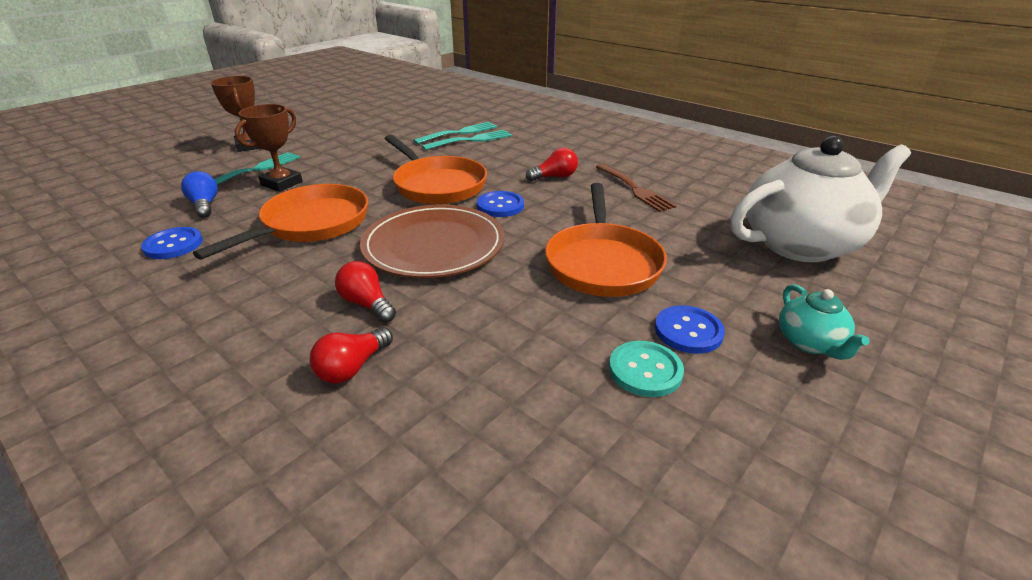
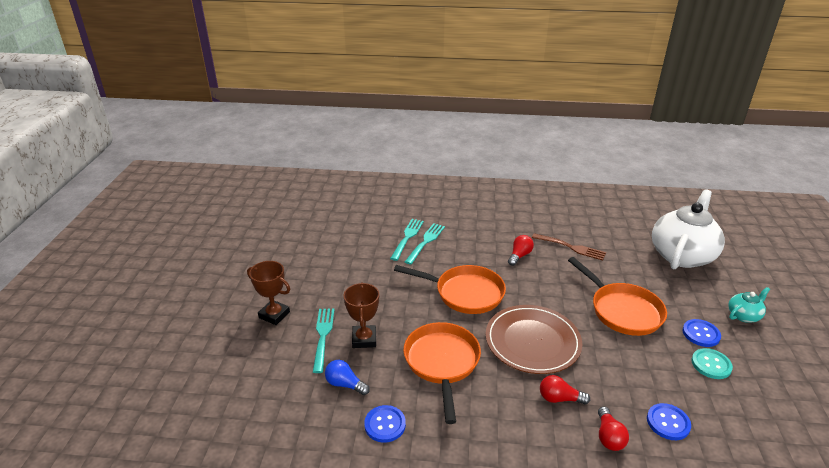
camera: 35 degrees left, 0 degrees up
blue button [477,191,524,217] -> blue button moved to [647,403,691,440]
turquoise teapot [779,284,870,360] -> turquoise teapot turned 75 degrees counterclockwise [728,287,770,323]

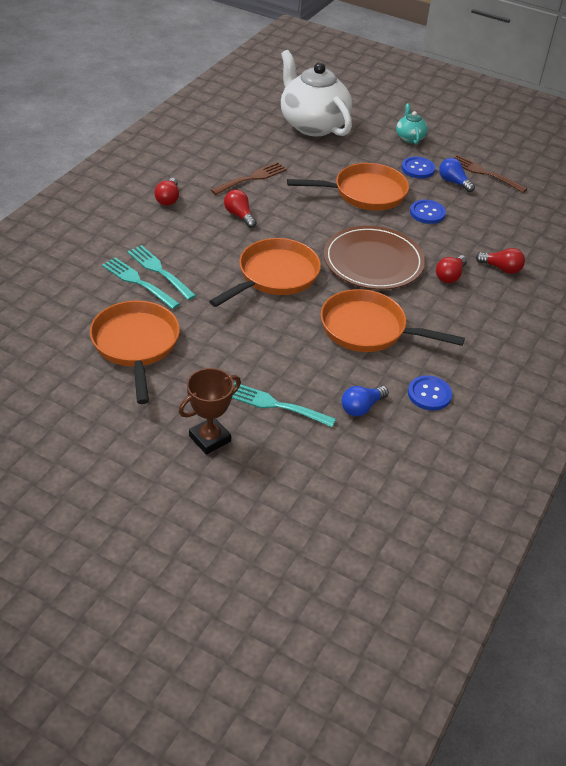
camera: 70 degrees left, 10 degrees up
brown trophy [343,282,379,348] -> none
blue button [647,403,691,440] -> blue button moved to [410,200,446,224]
turquoise button [692,348,733,379] -> blue light bulb [439,158,475,192]
none -> orange pan [90,301,180,404]
none -> red light bulb [154,178,179,206]
none -> brown fork [454,155,528,193]

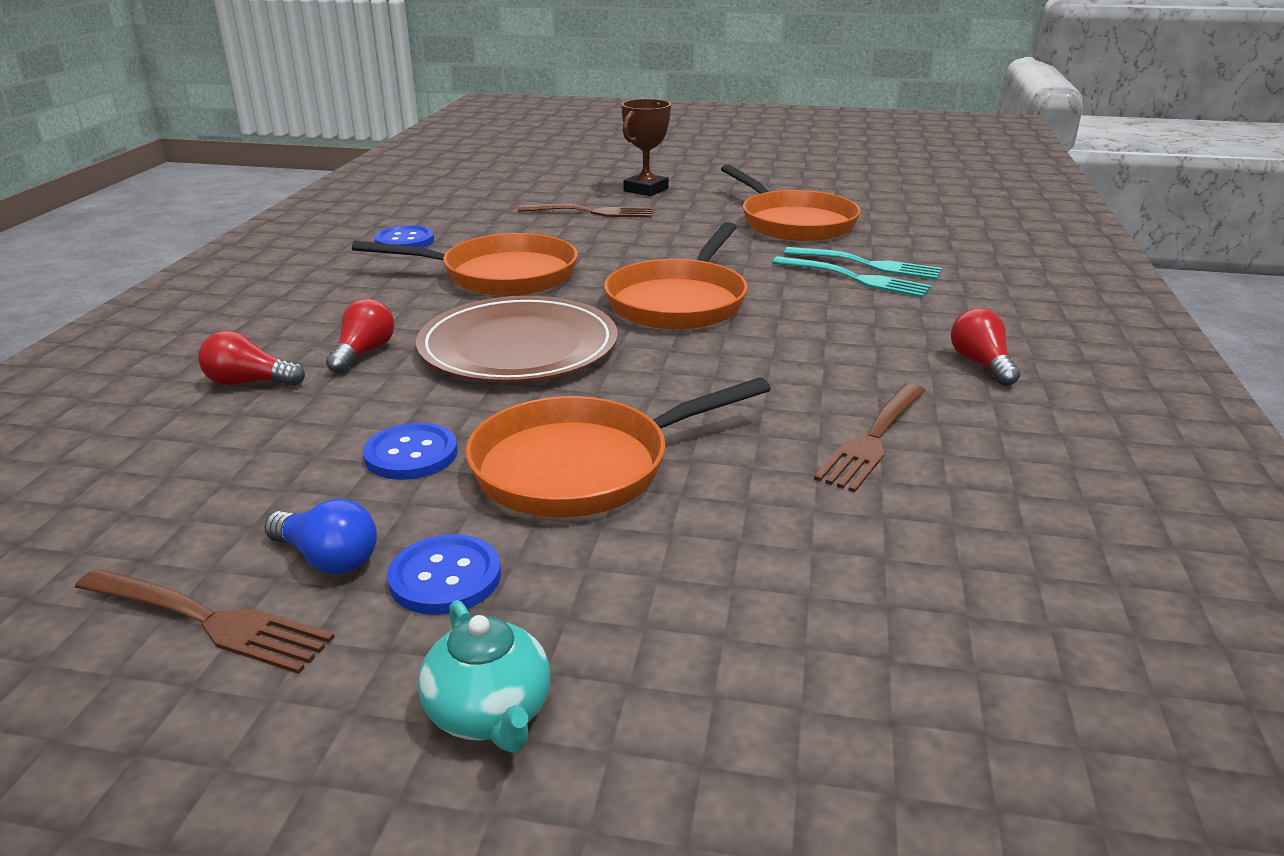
camera: 165 degrees right, 15 degrees down
red light bulb [224,189,257,228] -> none
turquoise fork [232,382,336,427] -> brown fork [518,204,653,218]
white teapot [281,50,352,136] -> none
blue light bulb [342,386,389,416] -> none

